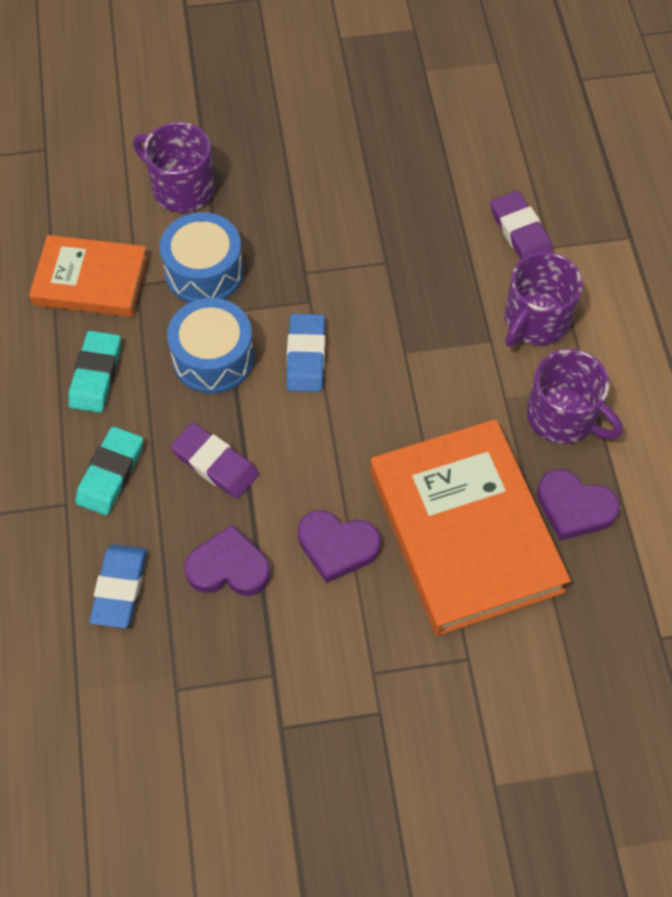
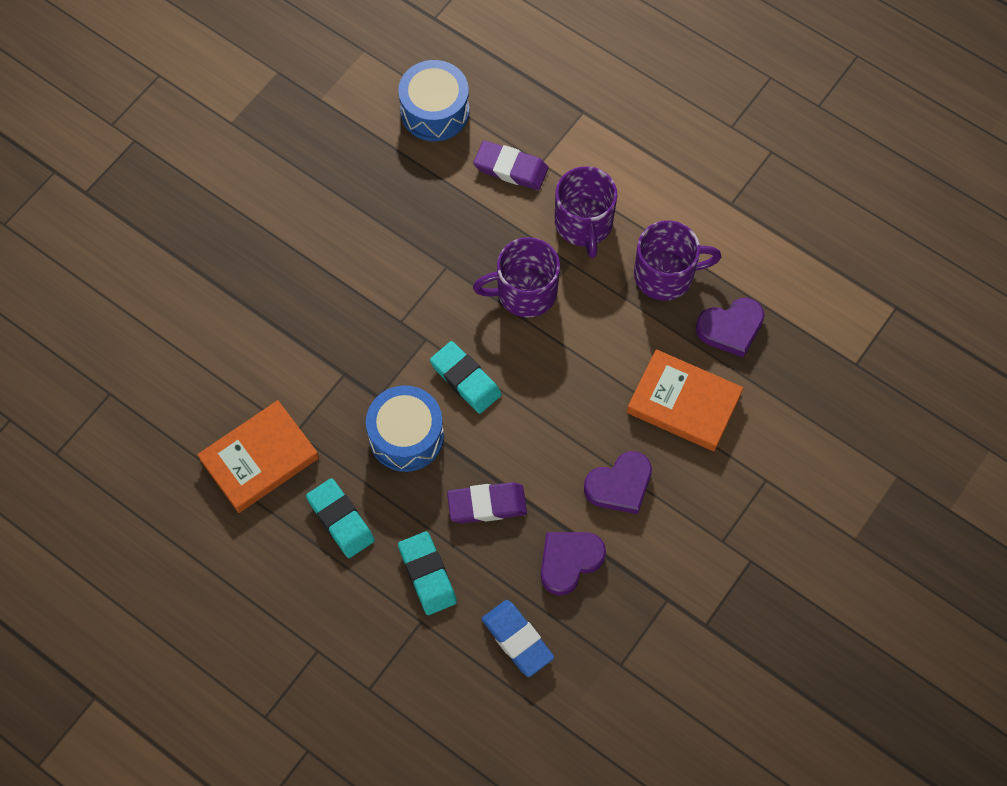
camera: 45 degrees left, 5 degrees up
purple mug [133,122,215,212] -> purple mug moved to [473,237,560,318]
blue drum [160,212,244,303] -> blue drum moved to [398,60,469,141]
blue eraser [286,314,325,392] -> turquoise eraser [430,341,501,414]
orange book [370,419,571,636] -> orange book [627,349,743,451], size x0.60

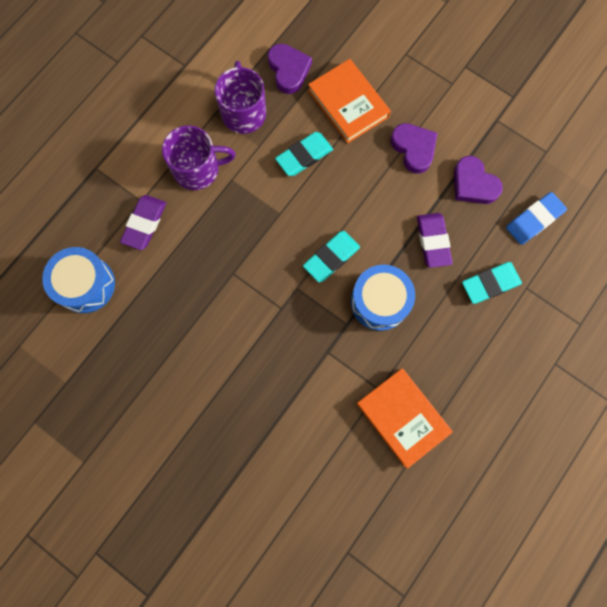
camera: 90 degrees left, 10 degrees up
turquoise eraser [306,478,375,558] -> turquoise eraser moved to [275,132,333,176]
purple mug [473,237,560,318] -> none
orange book [627,349,743,451] -> orange book turned 60 degrees counterclockwise [308,59,391,143]

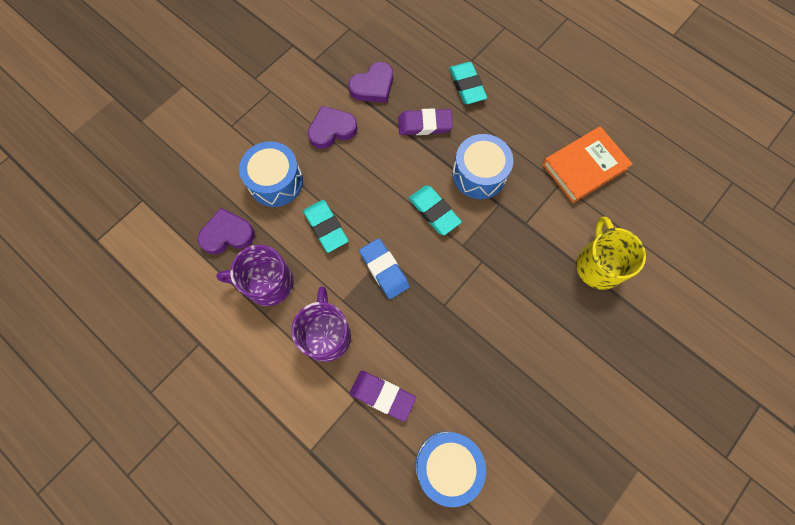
camera: 85 degrees left, 5 degrees down
orange book [308,59,391,143] -> blue drum [239,141,303,207]
blue eraser [506,192,567,245] -> blue eraser moved to [359,238,410,299]
none -> yellow mug [576,216,646,290]

